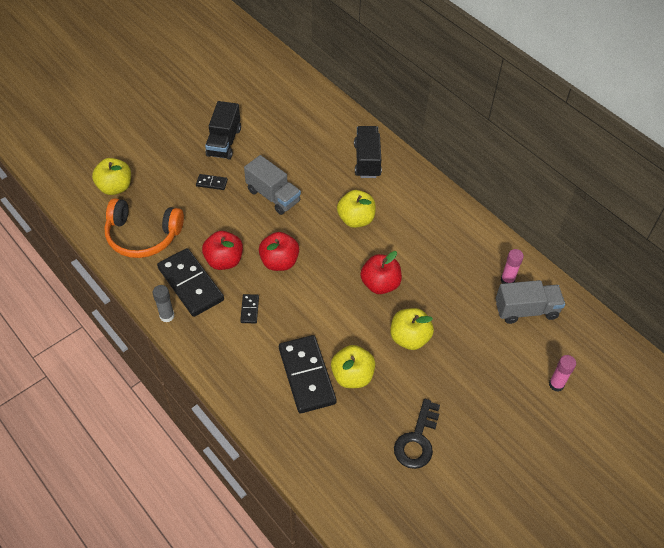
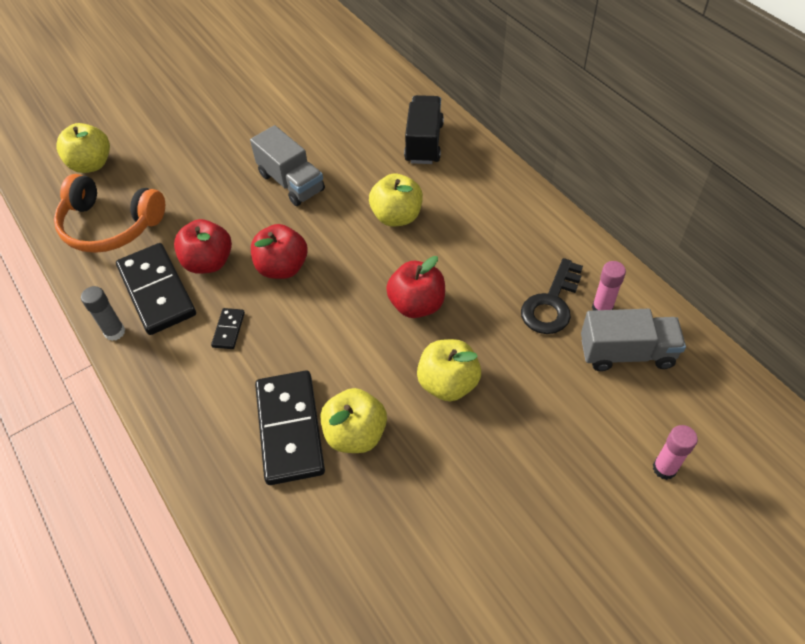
camera: 10 degrees right, 0 degrees up
black domino [196,174,228,190] -> none
black truck [205,101,241,160] -> none
black key [394,399,440,469] -> black key moved to [521,258,583,334]

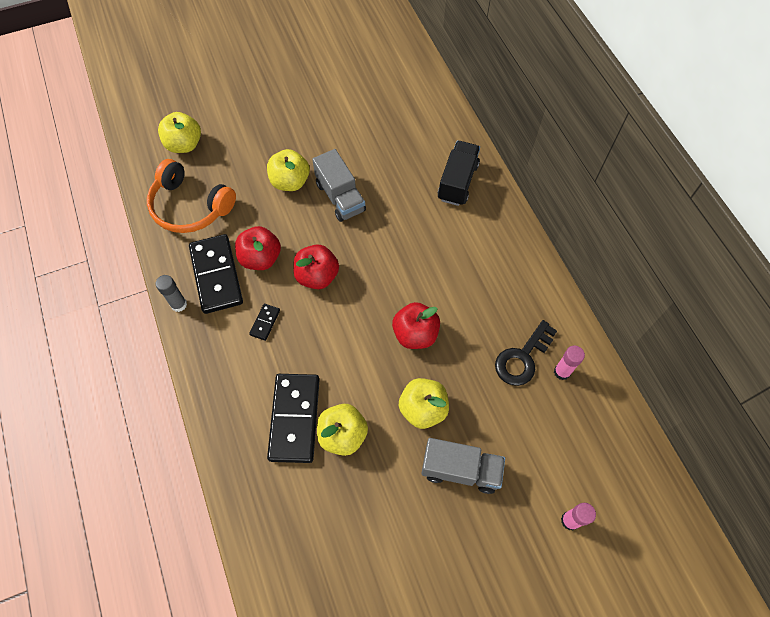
camera: 10 degrees right, 10 degrees up
yellow apple [369,173,423,227] -> yellow apple moved to [267,149,310,191]
grey truck [581,309,686,371] -> grey truck moved to [421,438,505,494]

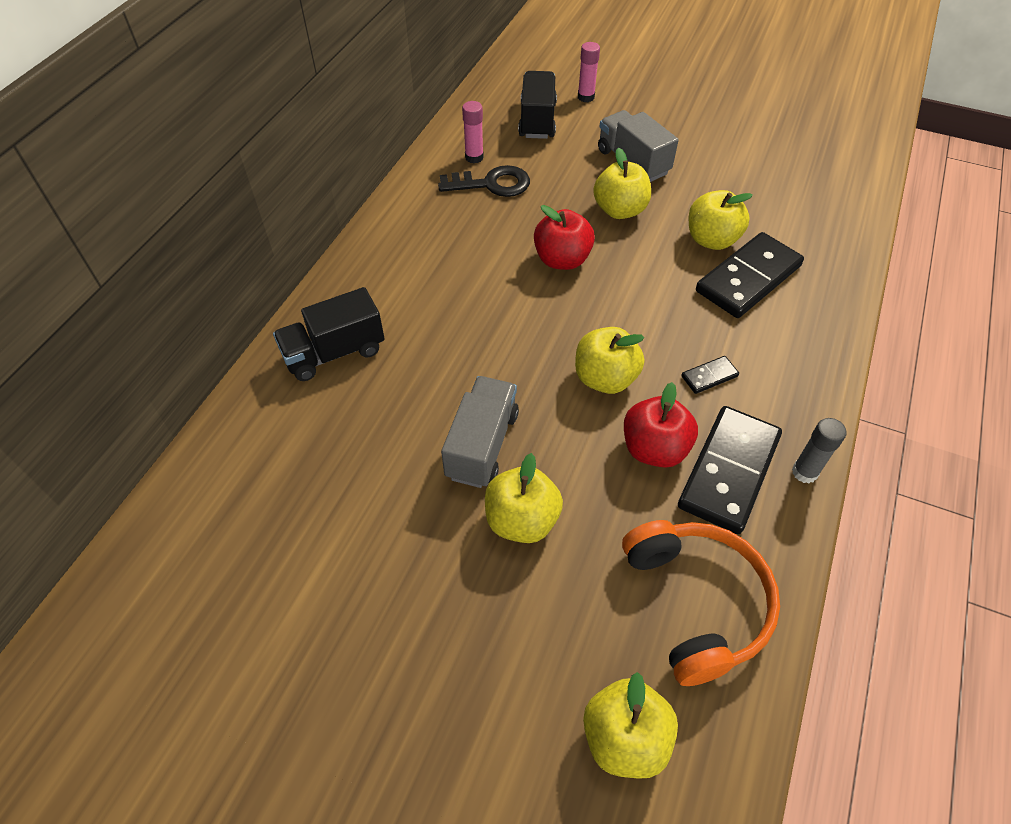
camera: 135 degrees left, 10 degrees down
red apple [293,245,339,289] -> yellow apple [575,327,644,394]
none -> black truck [518,71,557,139]

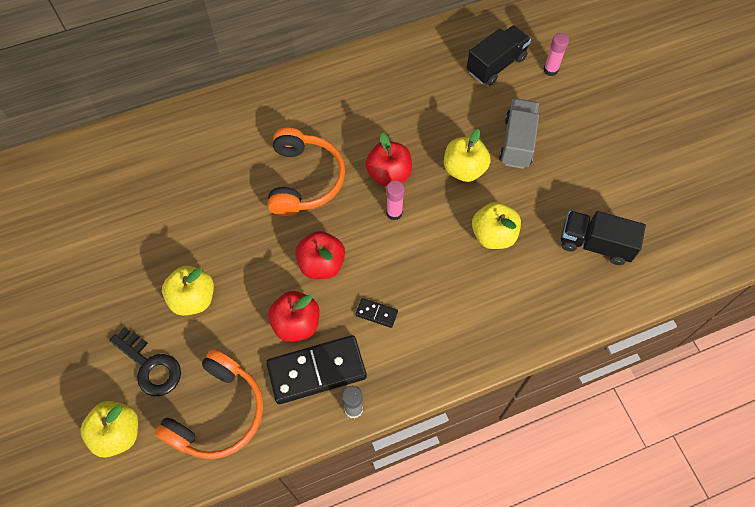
camera: 45 degrees right, 10 degrees up
black truck [273,287,385,381] -> black truck moved to [561,211,646,265]
black key [438,165,530,197] -> black key moved to [110,327,181,396]
grey truck [441,376,519,488] -> none
pink glue stick [462,101,484,163] -> pink glue stick moved to [386,180,404,220]
yellow apple [575,327,644,394] -> red apple [295,231,345,279]
black domino [696,232,804,318] -> none
none -> orange headphones [268,128,345,216]

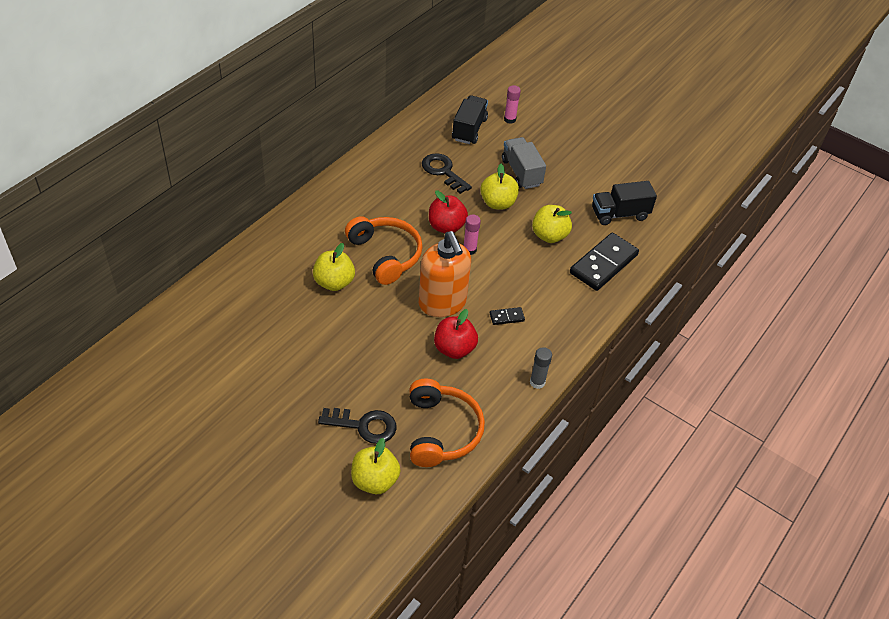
camera: 35 degrees left, 15 degrees down
yellow apple [162,266,214,316] -> yellow apple moved to [313,243,355,291]
black domino [266,335,367,404] -> black domino moved to [570,233,639,291]
red apple [295,231,345,279] -> orange soap dispenser [419,231,471,317]
none -> black key [422,153,472,194]

